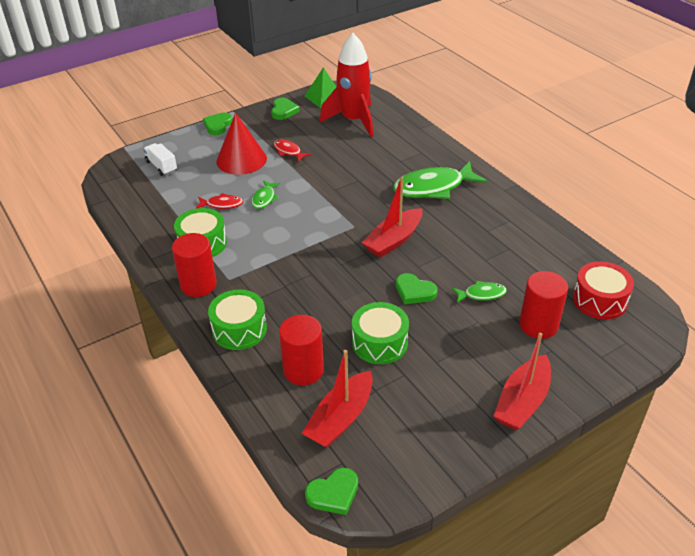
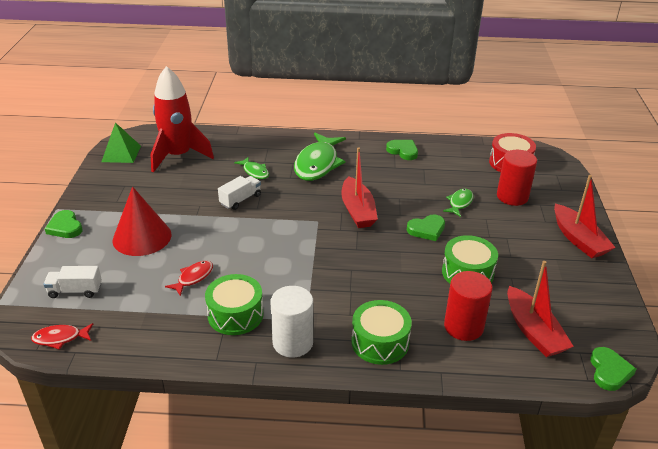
camera: 55 degrees left, 5 degrees down
red cylinder [172,233,217,297] -> white cylinder [271,286,313,357]
green fish [251,180,280,209] -> green fish moved to [234,157,269,179]
green heart [271,98,300,120] -> green heart moved to [386,140,418,160]
red fish [274,140,311,162] -> red fish moved to [31,323,93,350]
none -> white truck [218,176,261,210]

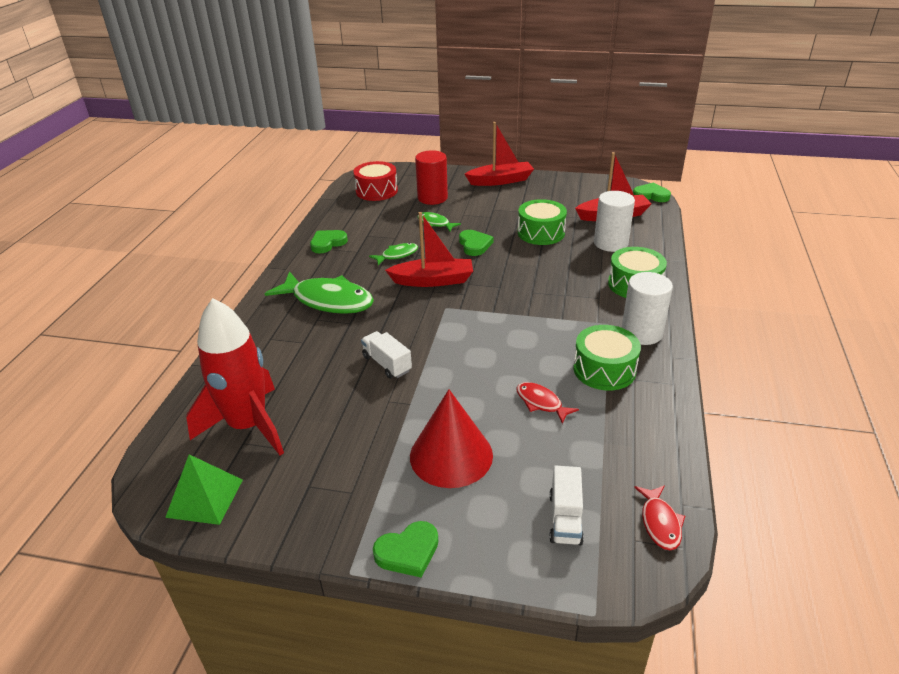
camera: 80 degrees left, 0 degrees up
green fish [234,157,269,179] -> green fish moved to [369,243,418,265]
red cylinder [444,271,493,341] -> white cylinder [594,191,635,252]

